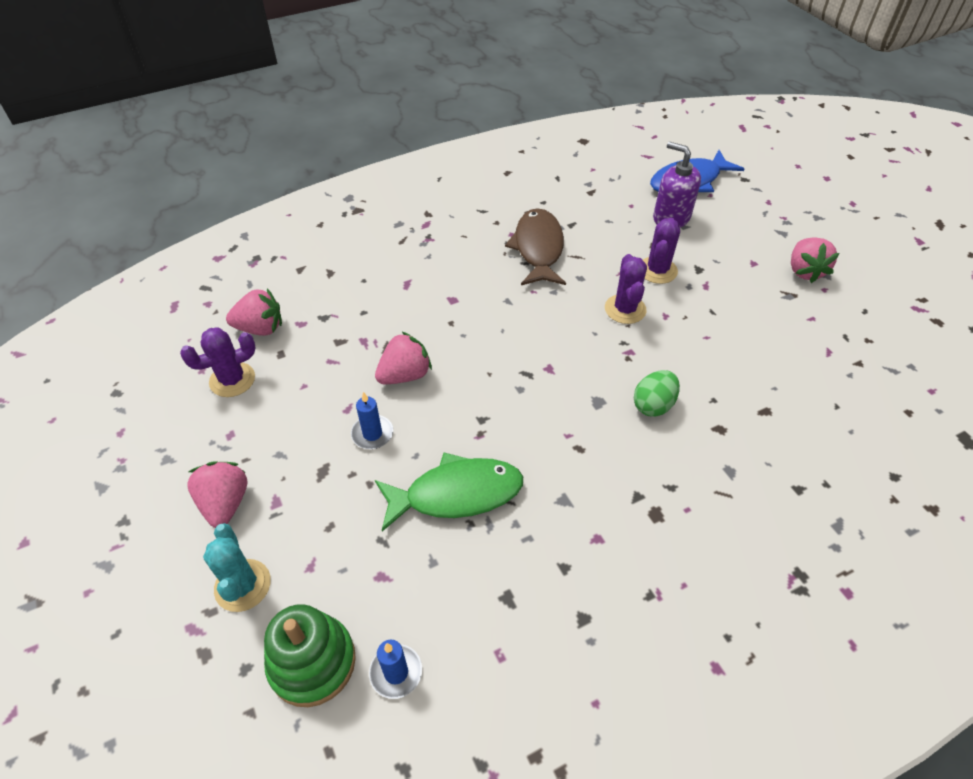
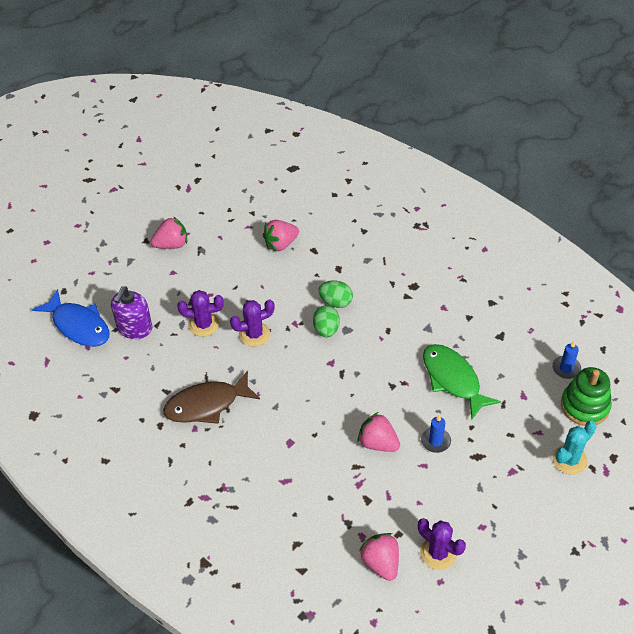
camera: 110 degrees left, 0 degrees up
pink strawberry [187,462,247,528] -> pink strawberry moved to [263,220,299,252]
none -> green egg [313,306,340,337]

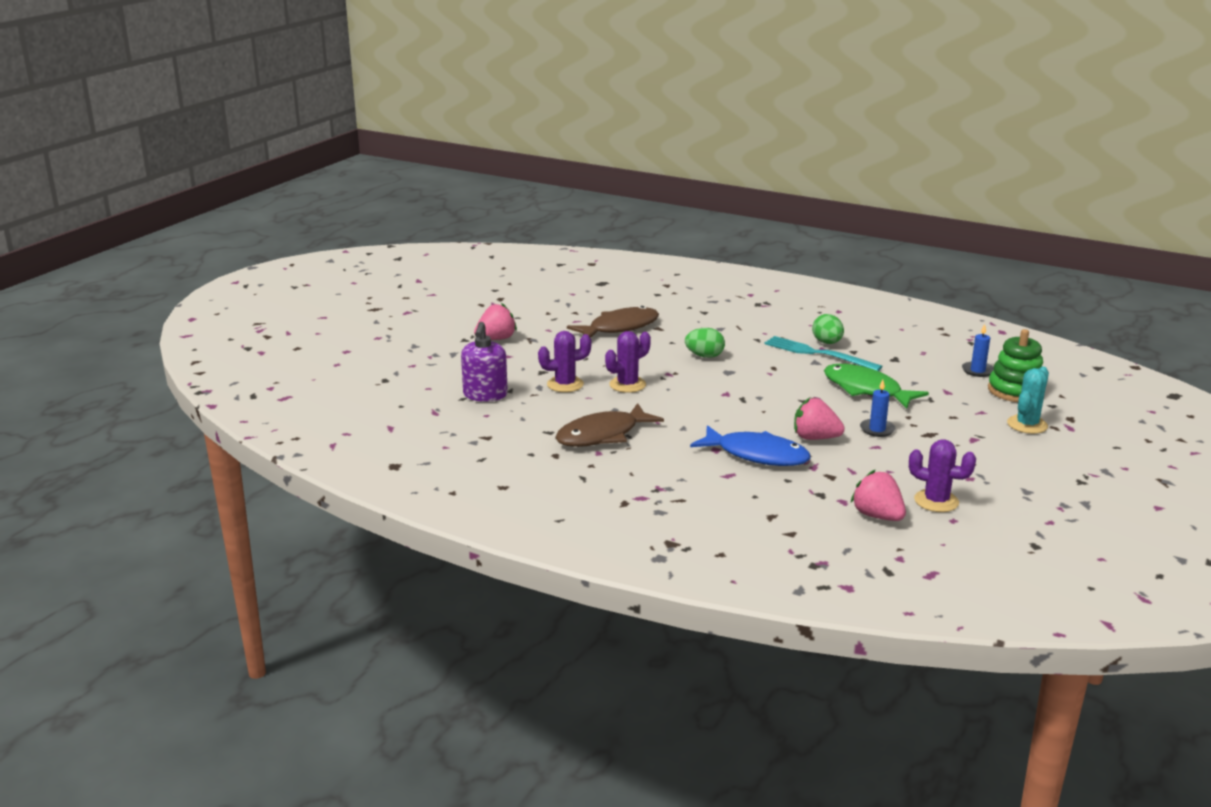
camera: 15 degrees left, 25 degrees down
blue fish [32,289,110,347] -> blue fish moved to [690,425,811,466]
pink strawberry [263,220,299,252] -> brown fish [567,306,659,338]
green egg [313,306,340,337] -> green egg moved to [812,314,844,344]
none -> turquoise fork [765,336,883,371]

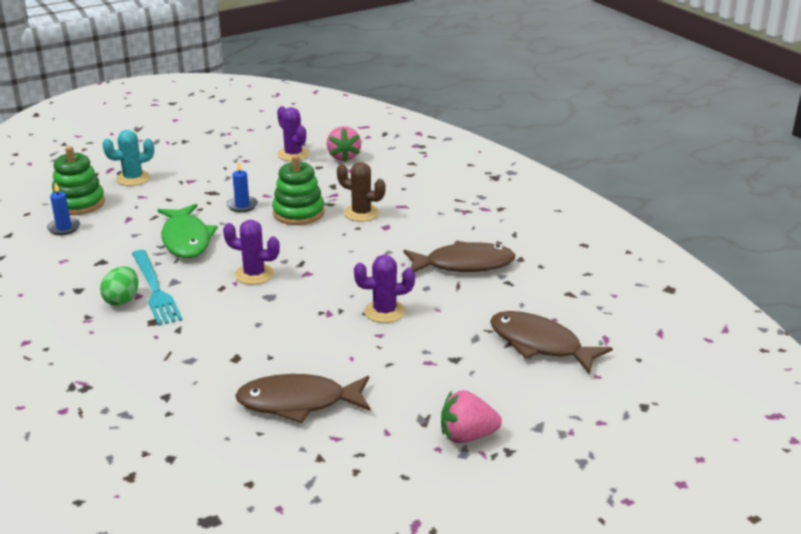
camera: 150 degrees left, 5 degrees up
purple soap dispenser [461,322,508,402] -> brown fish [490,311,613,374]
purple cactus [538,331,591,392] -> purple cactus moved to [223,220,280,285]
green egg [685,328,725,358] -> none
blue fish [690,425,811,466] -> brown cactus [337,162,385,222]
pink strawberry [794,398,845,440] -> green stacking toy [272,155,324,225]

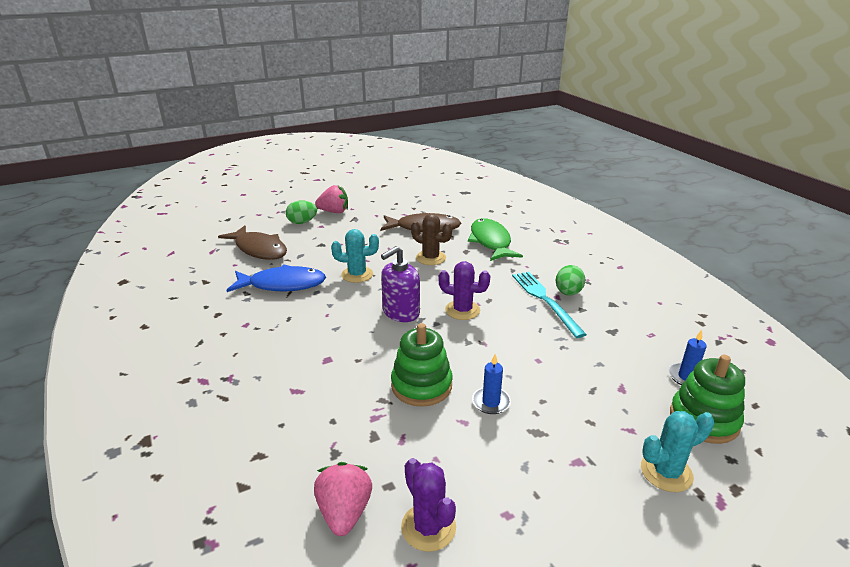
camera: 175 degrees left, 0 degrees up
green fish [158,204,218,258] -> green fish moved to [468,218,523,261]
brown cactus [337,162,385,222] -> brown cactus moved to [411,214,452,265]
purple cactus [354,255,415,323] -> turquoise cactus [331,229,379,283]
brown fish [404,241,515,272] -> none
none -> blue fish [226,264,326,292]
none -> green egg [286,200,317,224]
none -> purple soap dispenser [381,246,420,322]

